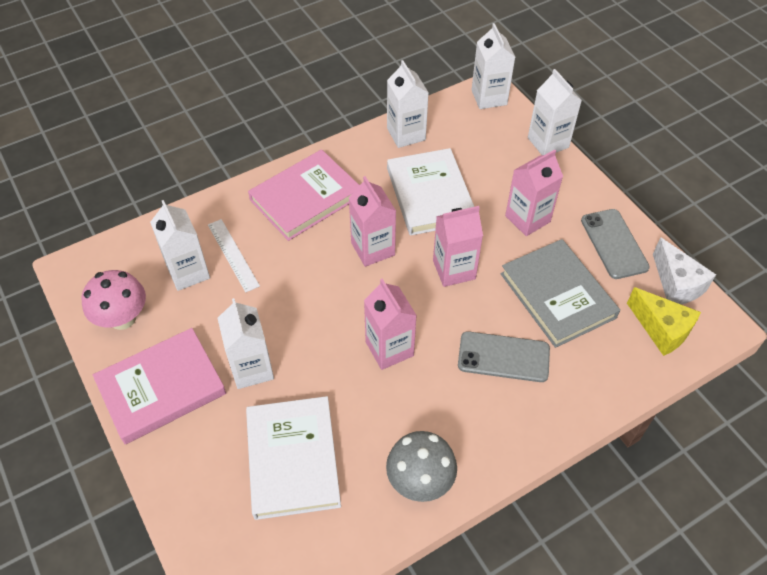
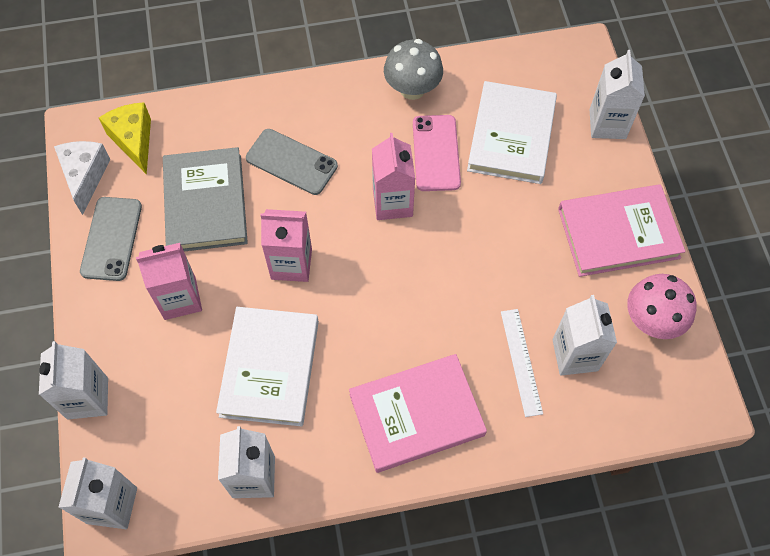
camera: 160 degrees left, 10 degrees up
white carton [217,298,274,389] -> white carton moved to [590,50,645,139]
pink carton [349,176,396,267] -> none
none -> pink phone [413,115,461,191]

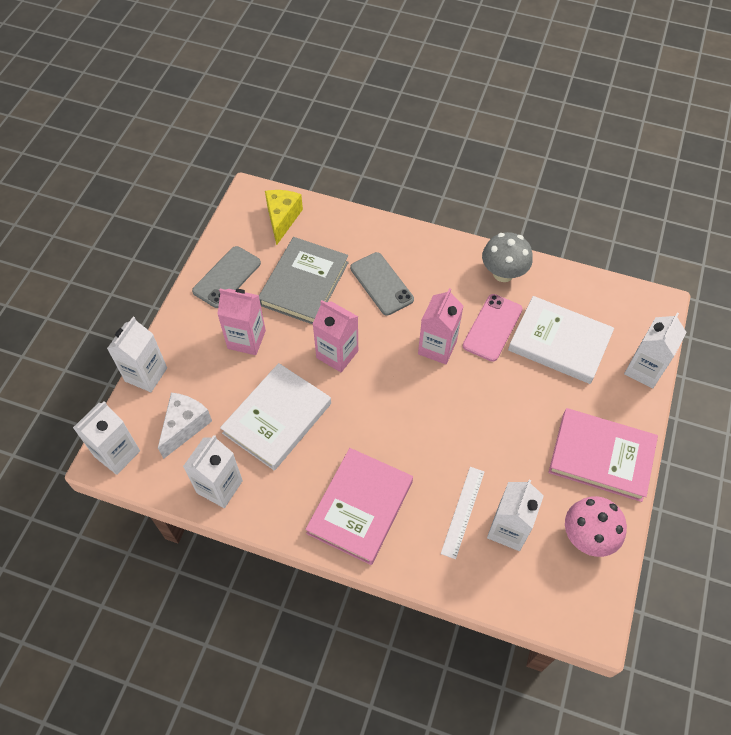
camera: 30 degrees right, 5 degrees down
white cheese [54,141,111,215] -> white cheese moved to [158,393,212,459]
pink book [349,354,487,473] -> pink book turned 75 degrees counterclockwise [305,448,413,565]
white book [467,81,557,184] -> white book turned 75 degrees clockwise [508,296,614,384]

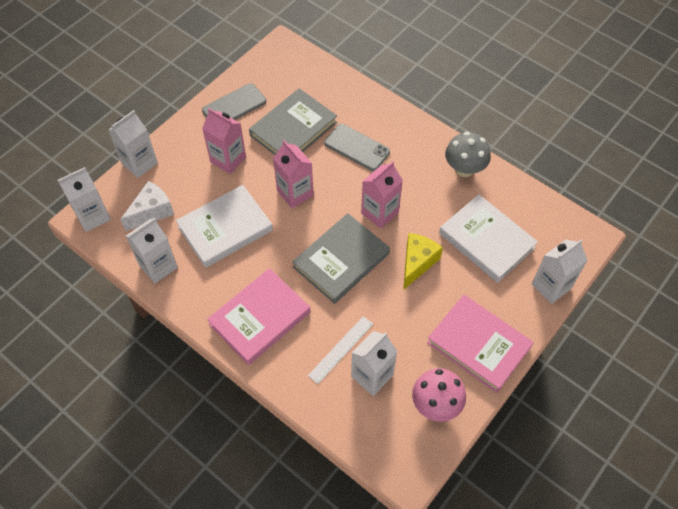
camera: 20 degrees right, 0 degrees up
yellow cheese [265,190,303,245] -> yellow cheese moved to [403,233,443,290]
grey phone [350,252,414,315] -> grey phone turned 45 degrees counterclockwise [324,124,390,171]
pink phone [463,294,523,362] -> none
none -> grey book [292,213,390,304]

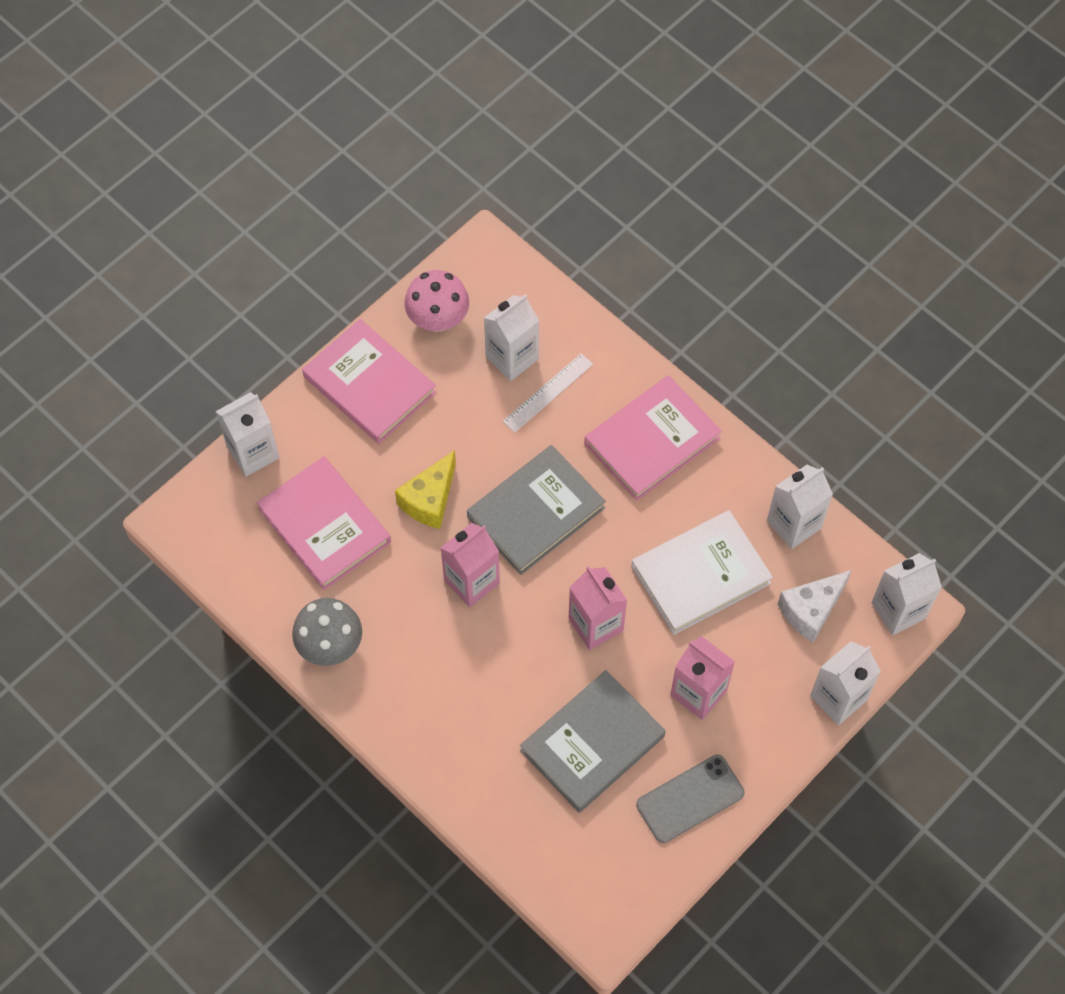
camera: 175 degrees left, 5 degrees up
grey phone [324,124,390,171] -> none
white book [439,194,538,283] -> pink book [257,456,391,590]

